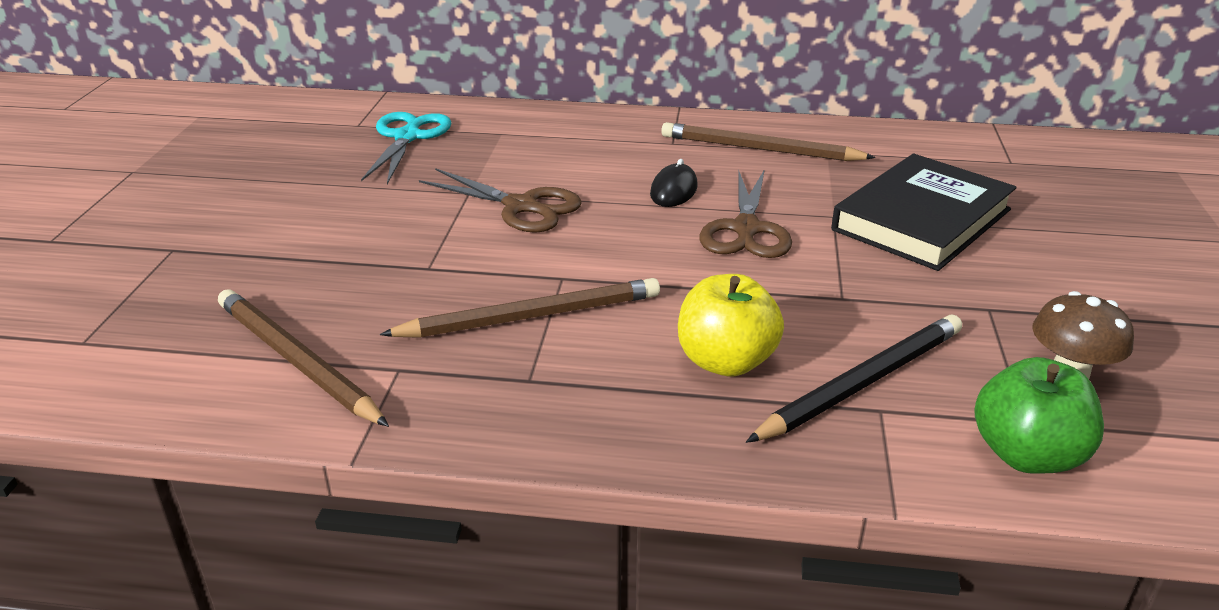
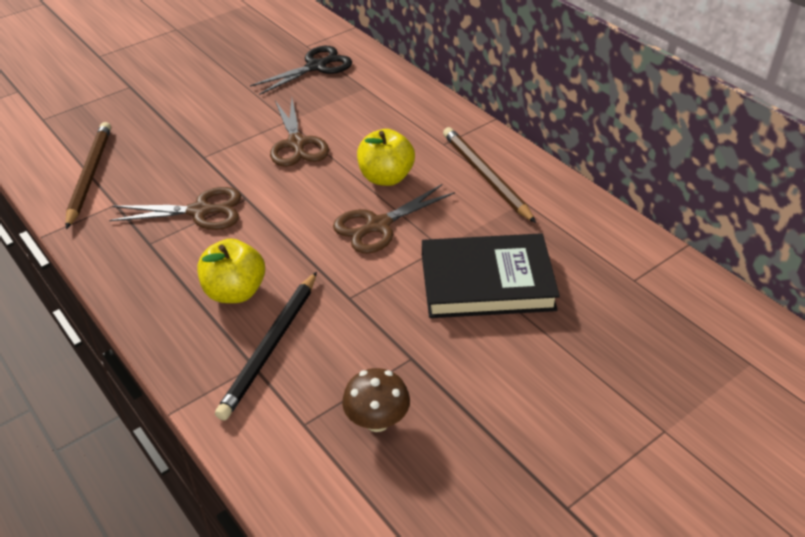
camera: 45 degrees right, 10 degrees up
turquoise scissors [361,112,451,184] -> black scissors [250,46,352,95]
brown pencil [380,278,660,338] -> brown scissors [109,187,241,230]
black mouse [650,159,698,207] -> yellow apple [357,129,415,186]
black pencil [746,315,962,443] -> black pencil turned 105 degrees clockwise [215,272,317,421]
green apple [974,357,1104,474] -> none

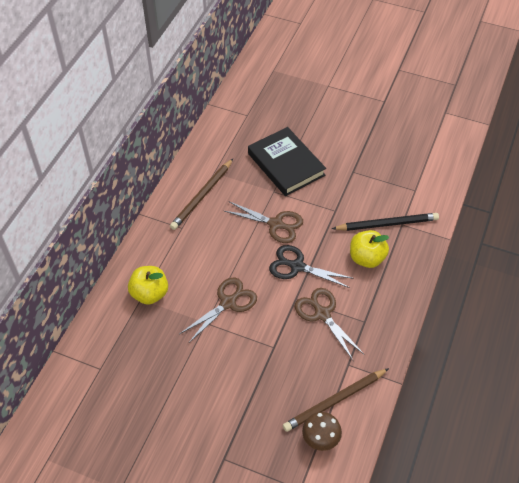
camera: 120 degrees left, 10 degrees up
black scissors [250,46,352,95] -> black scissors moved to [269,245,354,288]
brown mushroom [342,368,410,432] -> brown mushroom moved to [302,412,342,451]
yellow apple [357,129,415,186] -> yellow apple moved to [128,266,168,305]

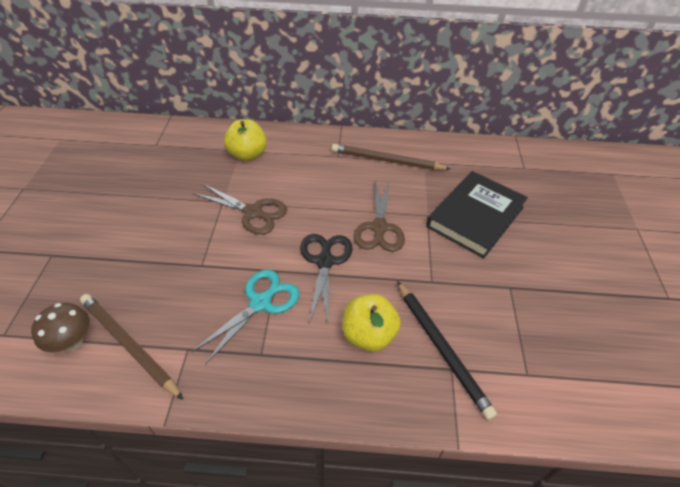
camera: 70 degrees right, 5 degrees down
brown scissors [295,288,365,360] -> turquoise scissors [192,269,299,365]

